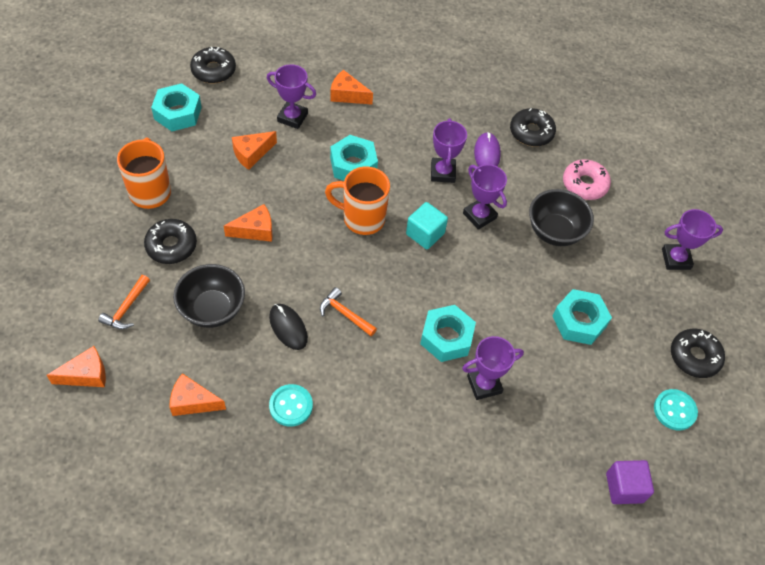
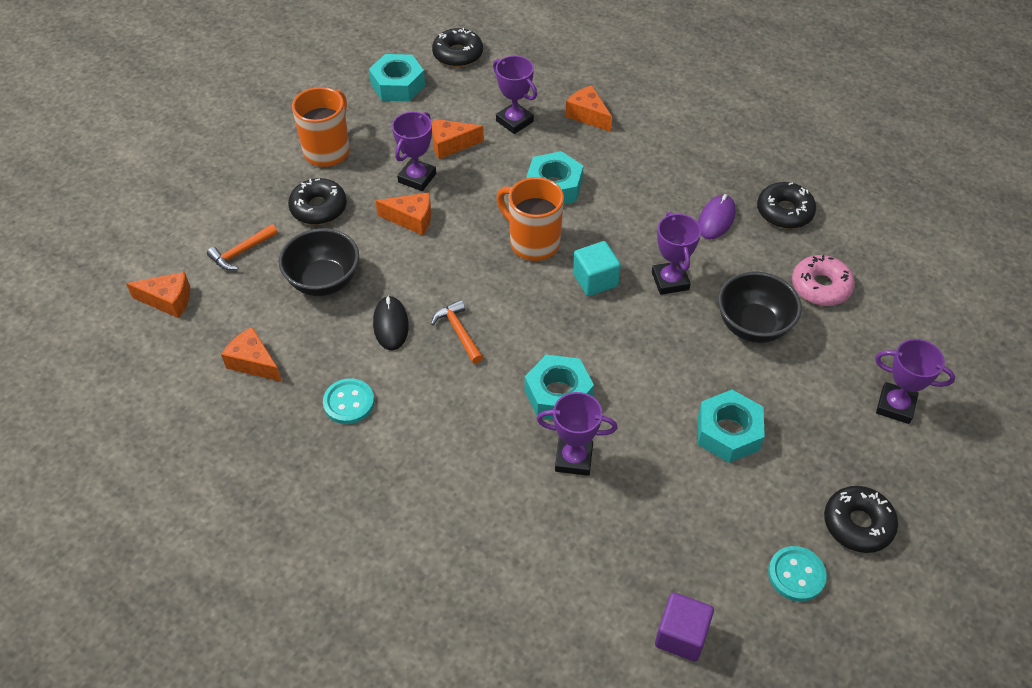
camera: 30 degrees right, 5 degrees down
purple trophy [431,119,467,183] -> purple trophy moved to [392,111,436,191]

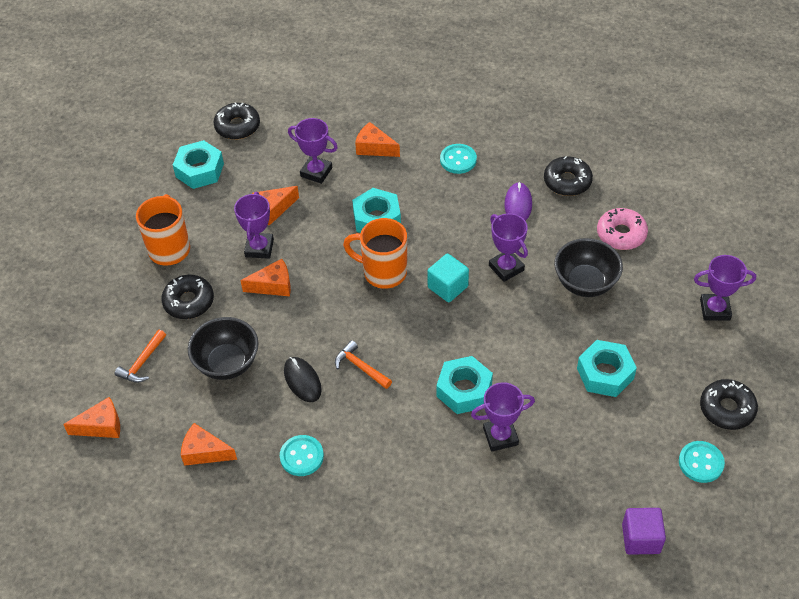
camera: 20 degrees left, 0 degrees up
none -> turquoise button [440,144,477,174]

